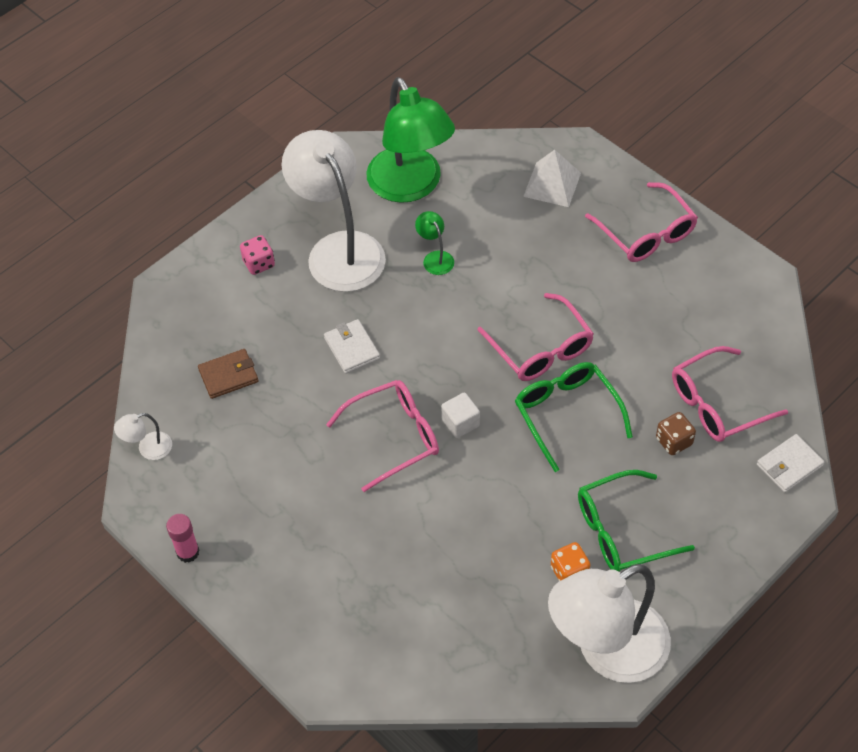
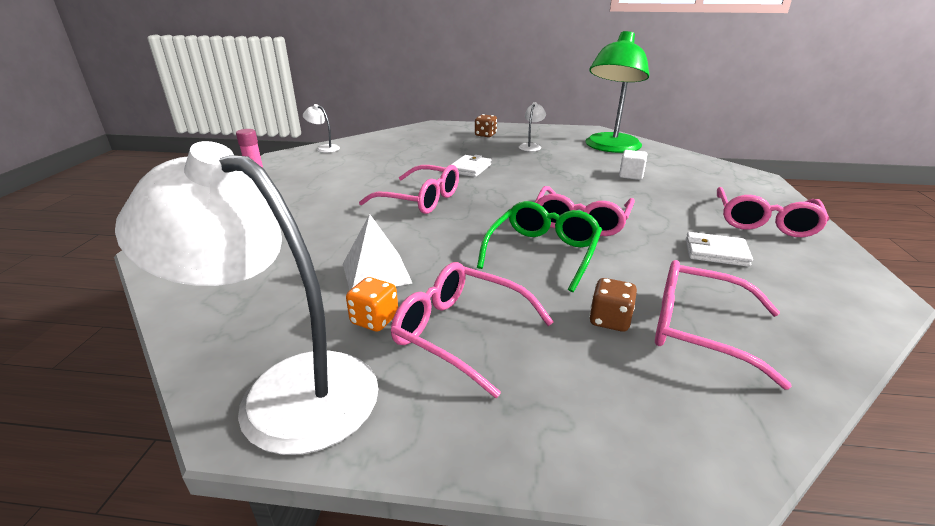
camera: 50 degrees right, 25 degrees down
brown wallet [198,349,258,399] -> none
pink dice [240,235,275,275] -> brown dice [475,114,497,137]
white lamp [282,130,386,292] -> white lamp [519,102,546,151], size x0.40
green lamp [415,211,454,275] -> none
white cube [441,392,480,438] -> white cube moved to [619,150,647,180]
white pyramid [523,150,581,207] -> white pyramid moved to [343,214,412,290]
green glasses [578,470,695,572] -> pink glasses [391,262,554,398]
white wallet [757,434,824,493] -> white wallet moved to [686,232,753,267]

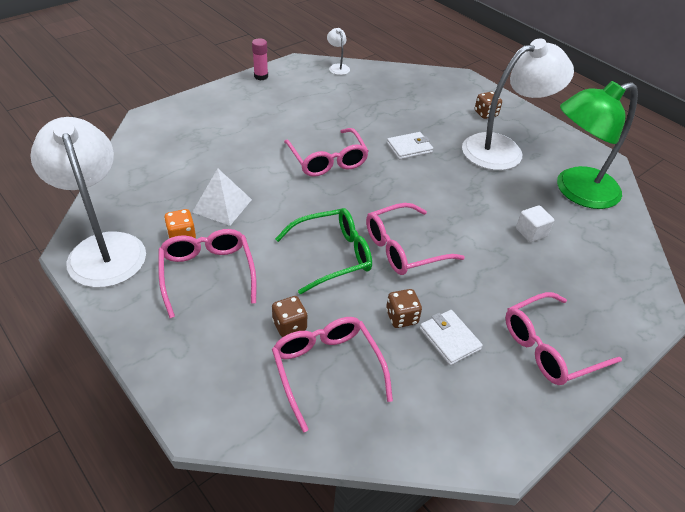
camera: 40 degrees right, 15 degrees up
white lamp [519,102,546,151] -> white lamp [462,38,574,170], size x2.49
none -> brown dice [386,289,422,328]

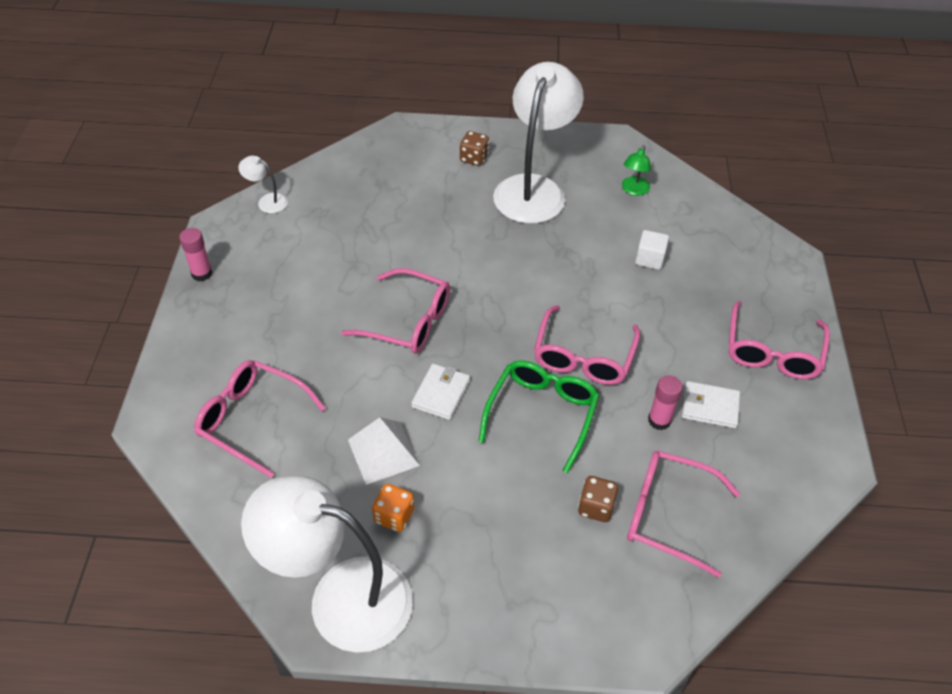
camera: 45 degrees left, 5 degrees up
pink glasses [158,229,257,318] -> pink glasses moved to [194,360,326,478]
brown dice [386,289,422,328] -> pink glue stick [648,375,683,430]
white wallet [387,132,433,160] -> white wallet moved to [411,364,470,420]
green lamp [557,81,638,209] -> green lamp [622,145,651,196], size x0.40

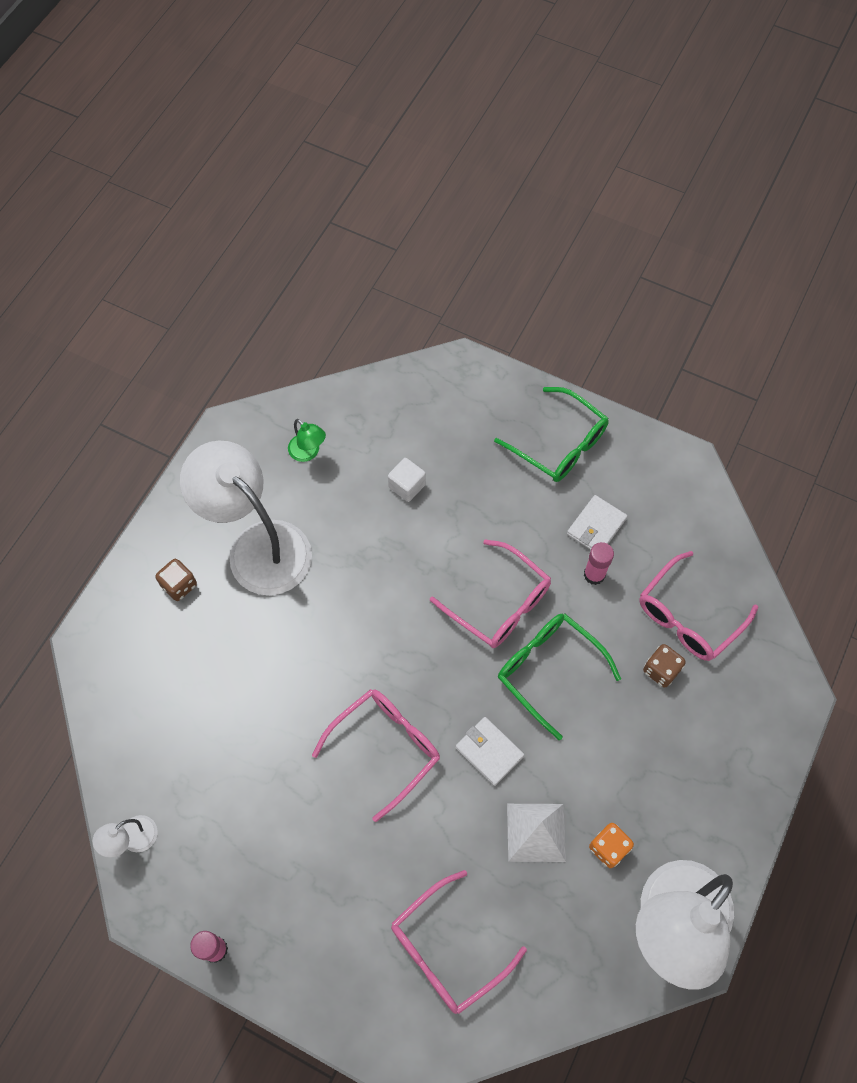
camera: 65 degrees left, 15 degrees up
pink glasses [728,301,830,379] -> green glasses [494,387,609,482]

